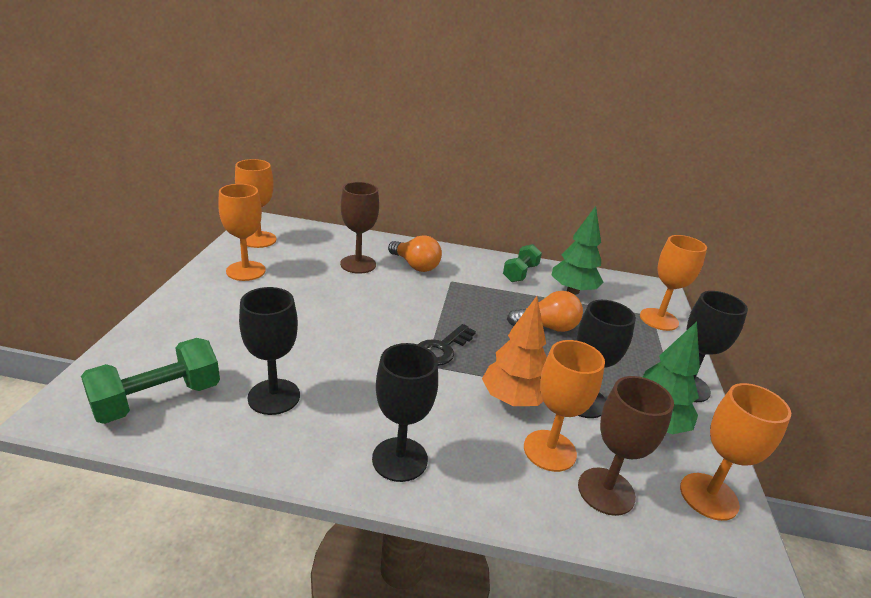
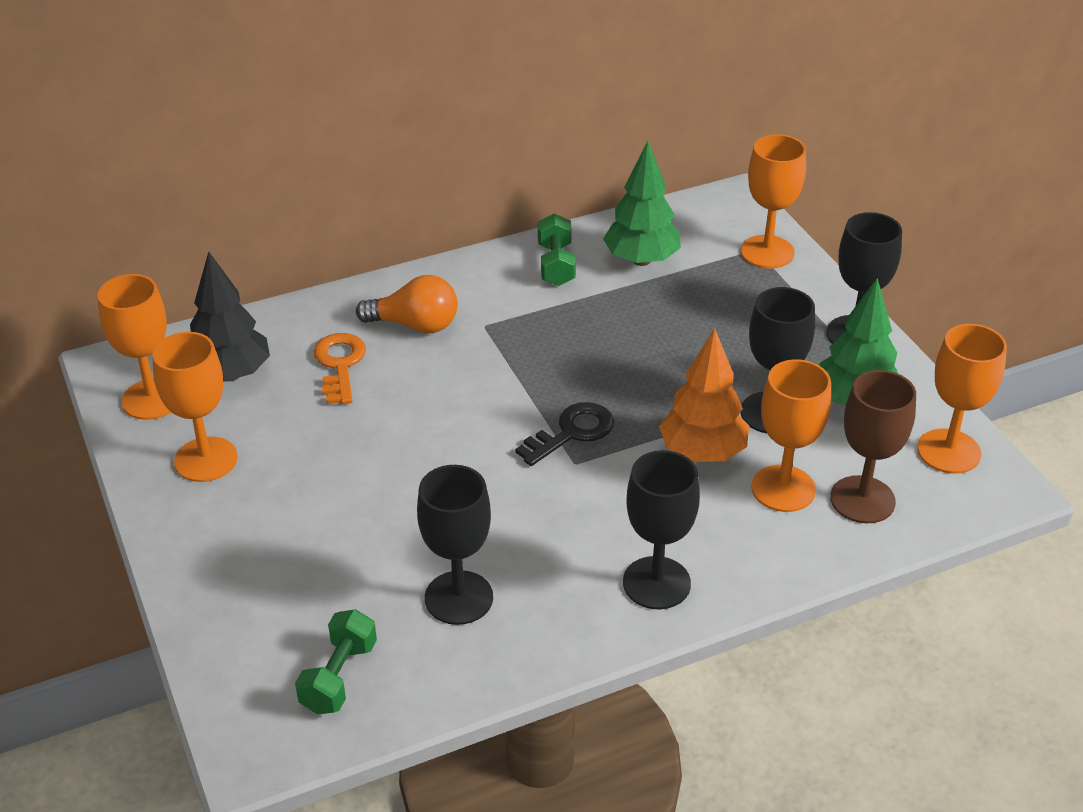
camera: 30 degrees left, 10 degrees up
green dumbbell [81,338,220,424] -> green dumbbell [295,609,377,714], size x0.66
brown goblet [340,182,379,274] -> orange key [314,333,366,404]
black key [418,324,476,366] -> black key turned 135 degrees counterclockwise [515,402,614,466]
orange light bulb [507,291,583,332] -> none
none -> black tree [190,251,270,382]

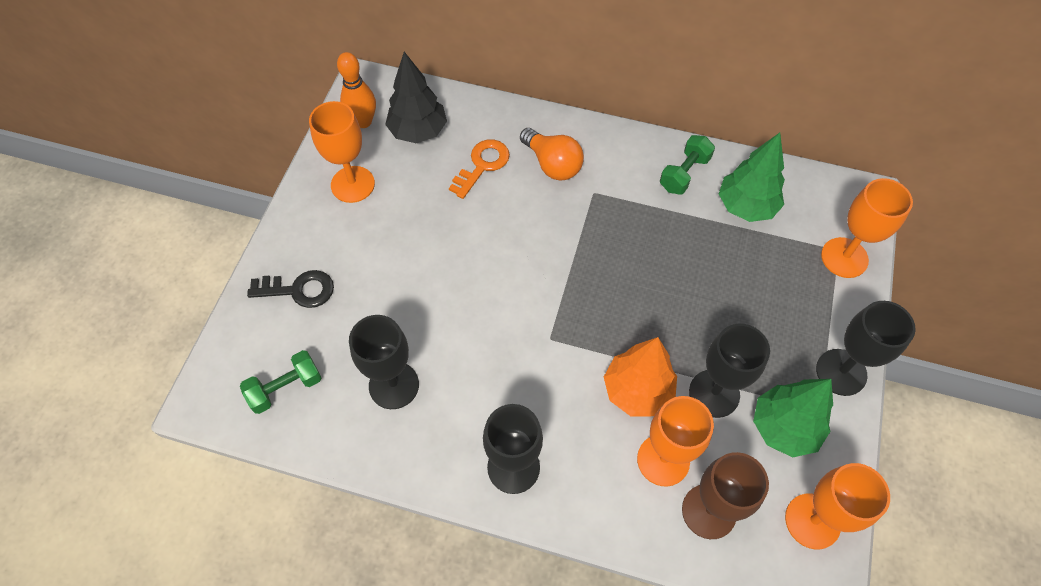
camera: 40 degrees right, 20 degrees up
orange goblet [98,274,172,420] -> orange bowling pin [337,52,376,128]
black key [515,402,614,466] -> black key moved to [247,270,334,308]

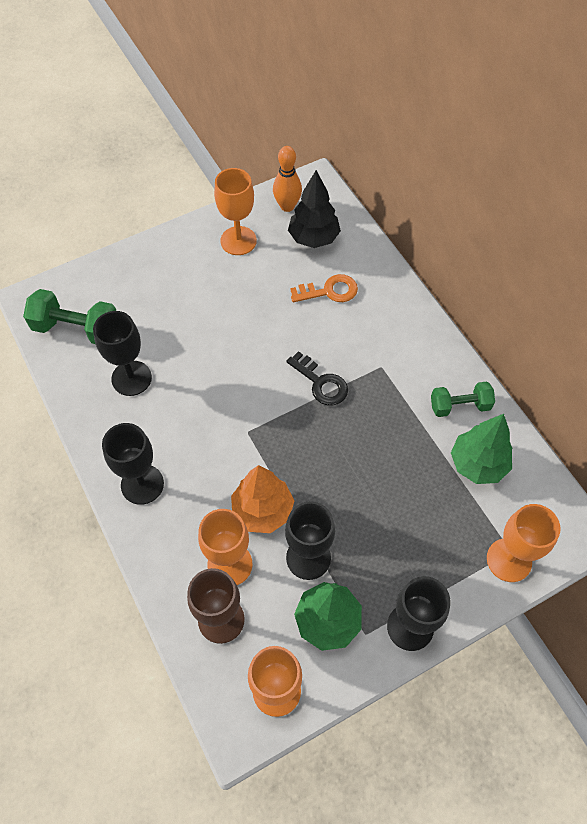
camera: 45 degrees right, 0 degrees up
green dumbbell [240,350,321,414] -> green dumbbell [23,289,116,344], size x1.52
black key [247,270,334,308] -> black key moved to [286,351,348,405]
orange light bulb [520,128,584,181] -> none

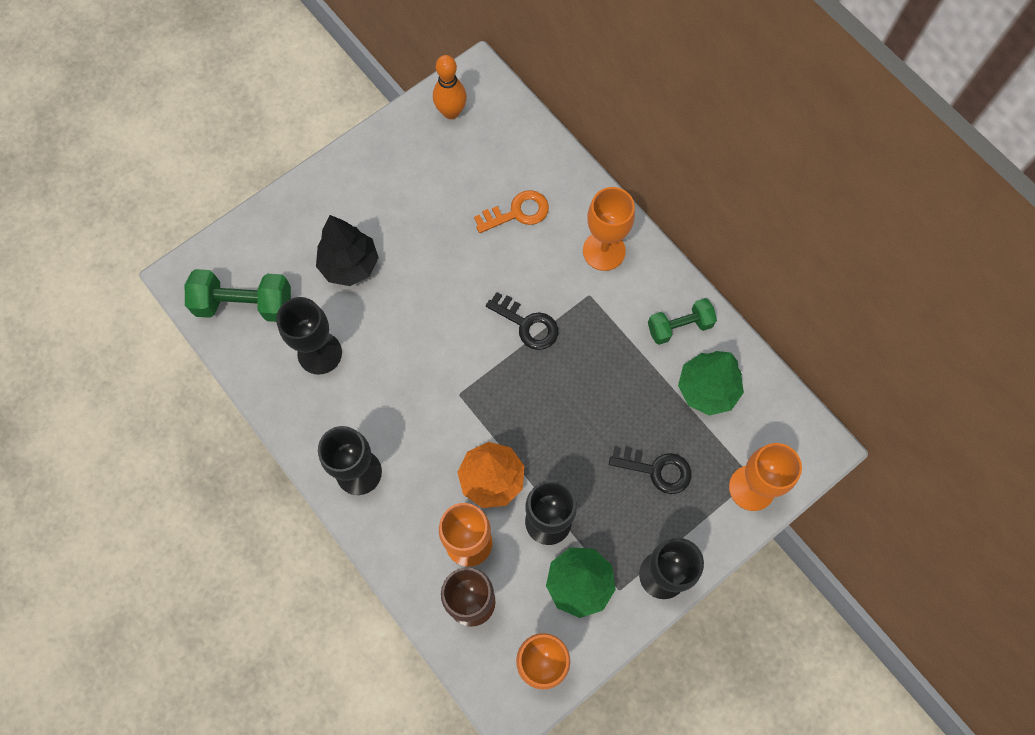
camera: 10 degrees left, 10 degrees up
orange goblet [214,168,257,255] -> orange goblet moved to [583,187,635,271]
black tree [288,170,341,248] -> black tree moved to [316,215,379,286]
none -> black key [609,447,692,494]

